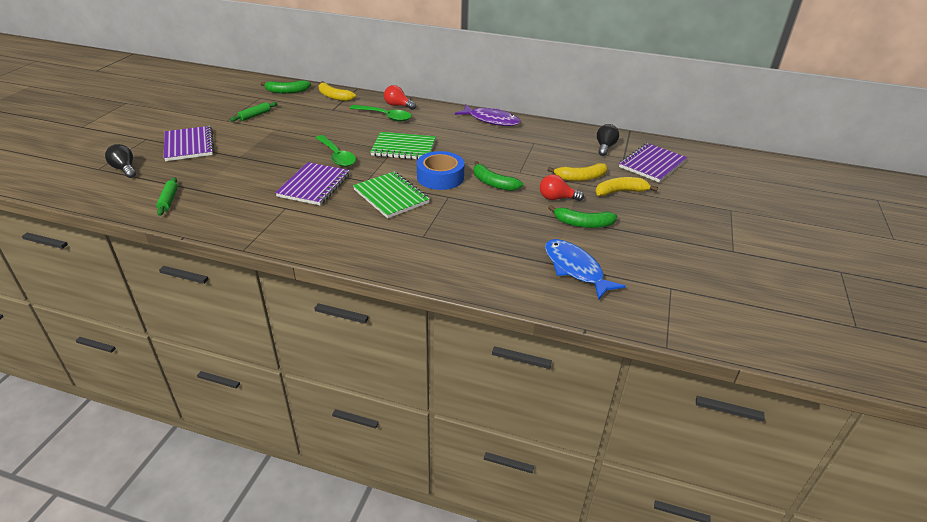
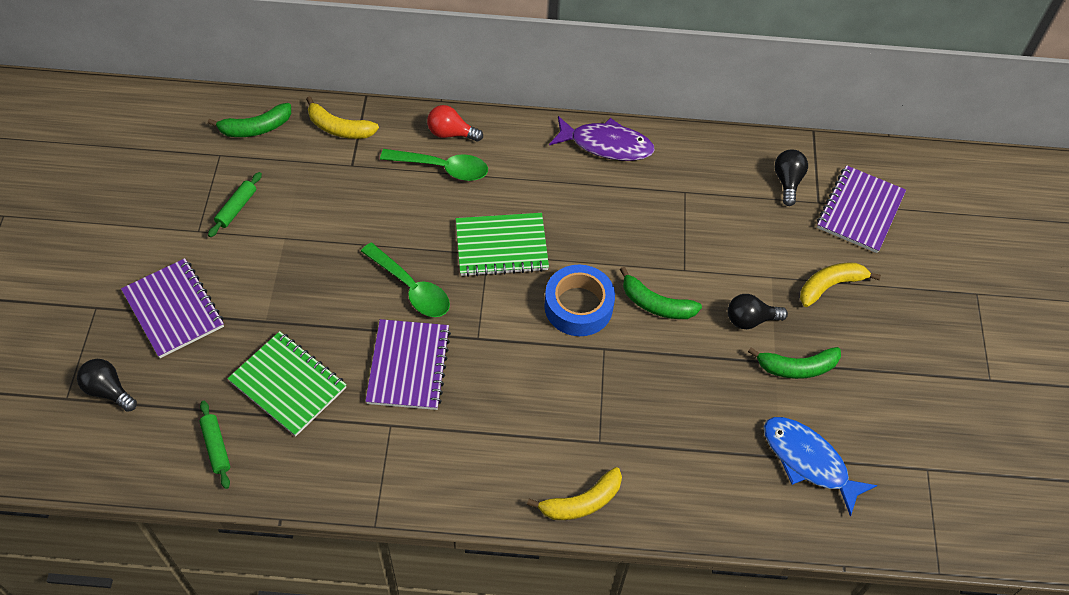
camera: 15 degrees left, 20 degrees up
green notebook [353,172,430,218] -> green notebook moved to [227,331,347,437]
red light bulb [540,175,584,201] -> black light bulb [728,294,788,329]
yellow banana [547,163,608,181] -> yellow banana moved to [527,467,622,520]

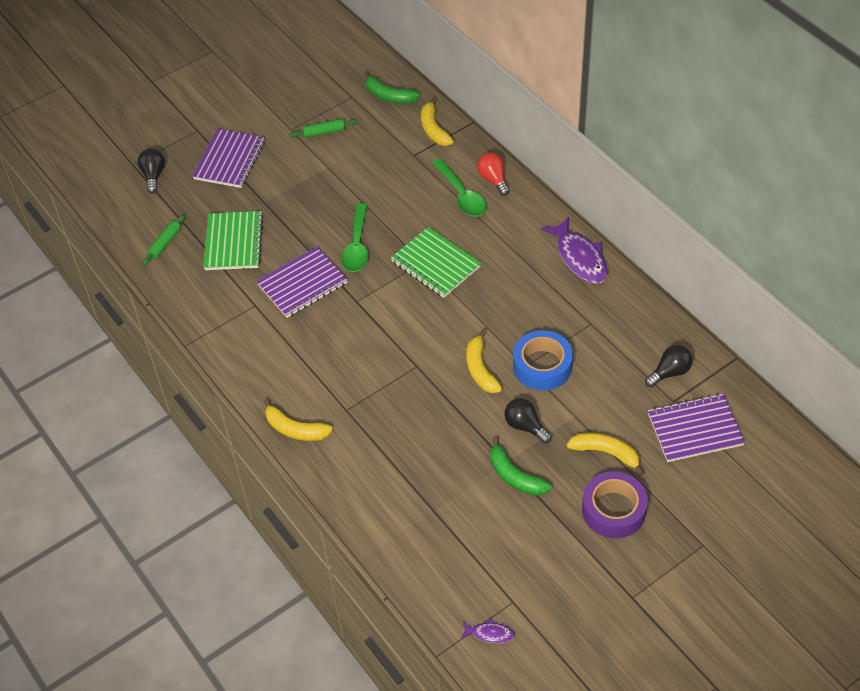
camera: 55 degrees right, 5 degrees down
blue tape [544,265,615,336] -> blue tape moved to [513,330,573,390]
green banana [620,267,702,319] -> yellow banana [466,329,502,393]
blue fish [764,417,877,517] -> none
none -> purple fish [461,618,515,643]
none -> purple tape [582,471,648,538]

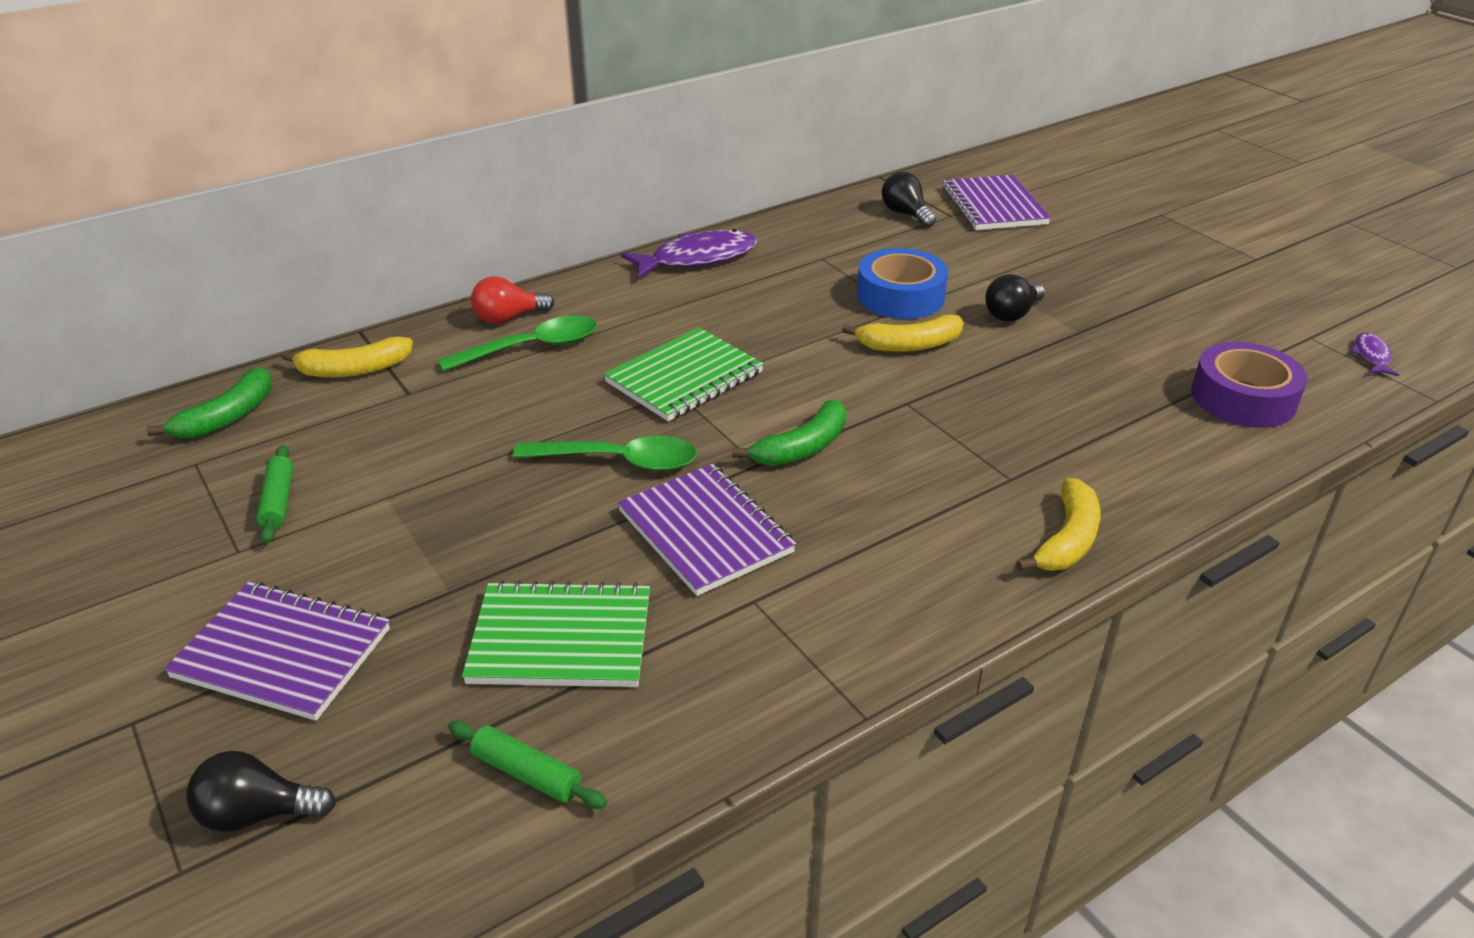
camera: 90 degrees left, 15 degrees down
green banana [490,437,552,496] -> green banana moved to [732,399,846,466]
yellow banana [566,433,644,476] -> none
purple tape [582,471,648,538] -> purple tape moved to [1191,342,1307,428]

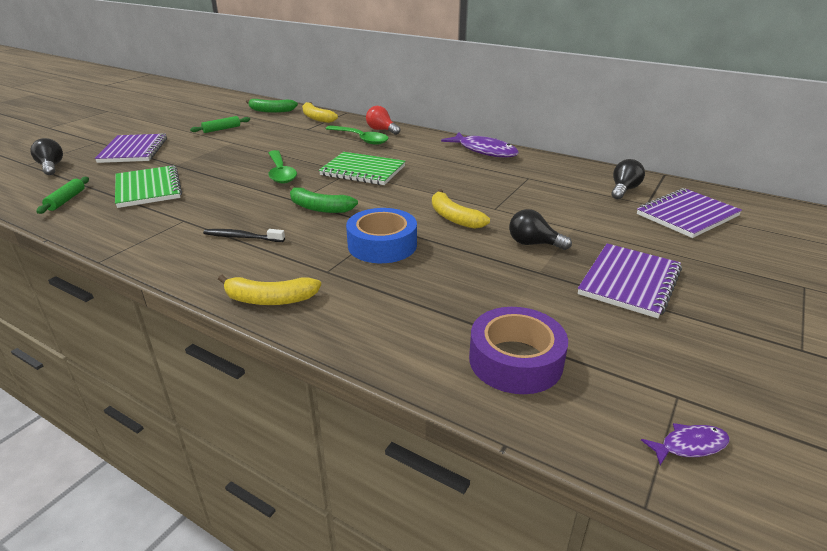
camera: 65 degrees right, 5 degrees down
purple notebook [617,464,796,596] -> purple notebook moved to [578,243,682,318]
blue tape [857,248,948,319] -> blue tape moved to [346,208,417,263]
none -> black toothbrush [203,229,285,242]

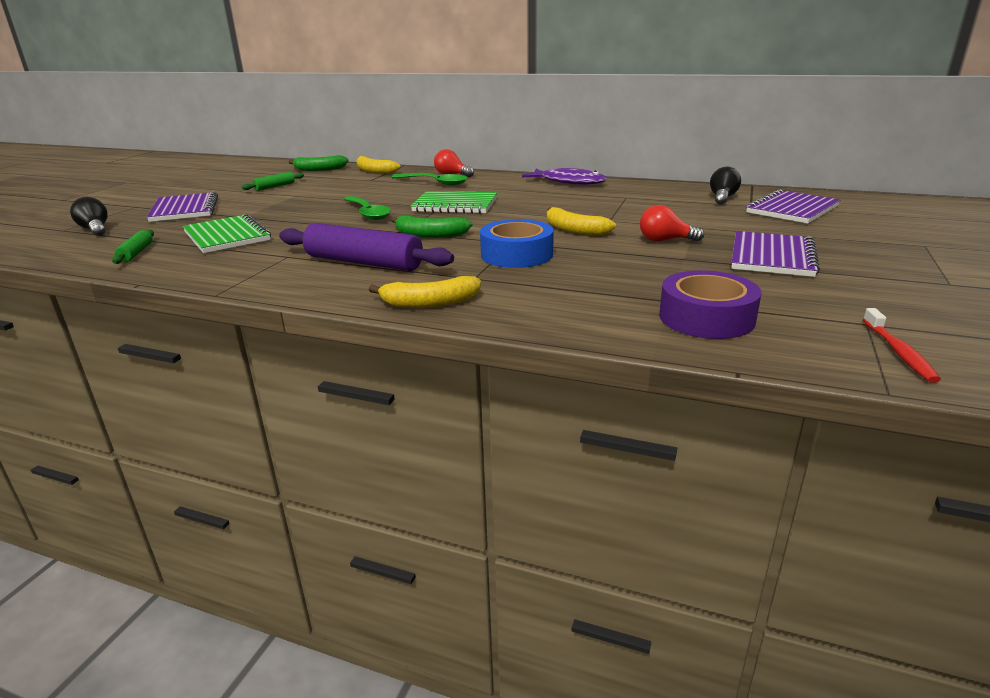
camera: 10 degrees left, 5 degrees down
black toothbrush [203,229,285,242] -> purple rolling pin [279,223,454,271]
black light bulb [509,209,572,250] -> red light bulb [640,205,704,242]
purple fish [641,423,730,465] -> red toothbrush [863,308,941,383]

